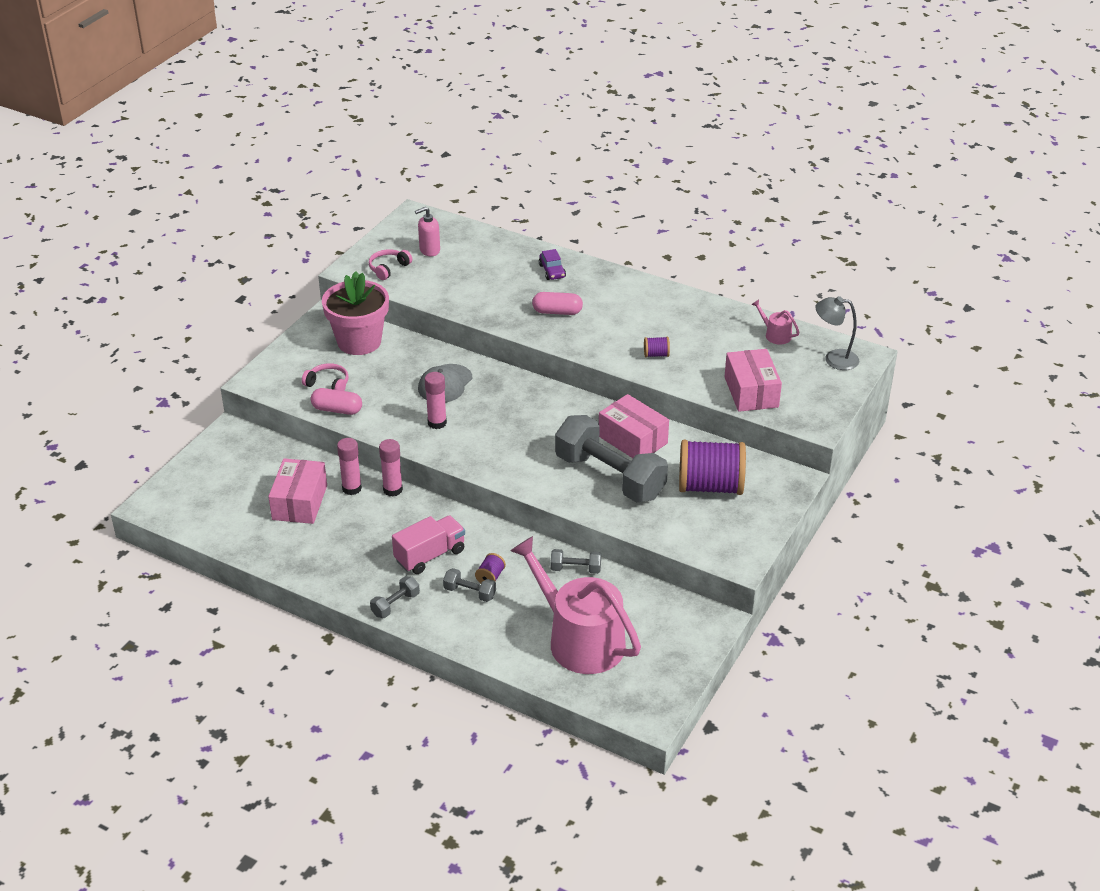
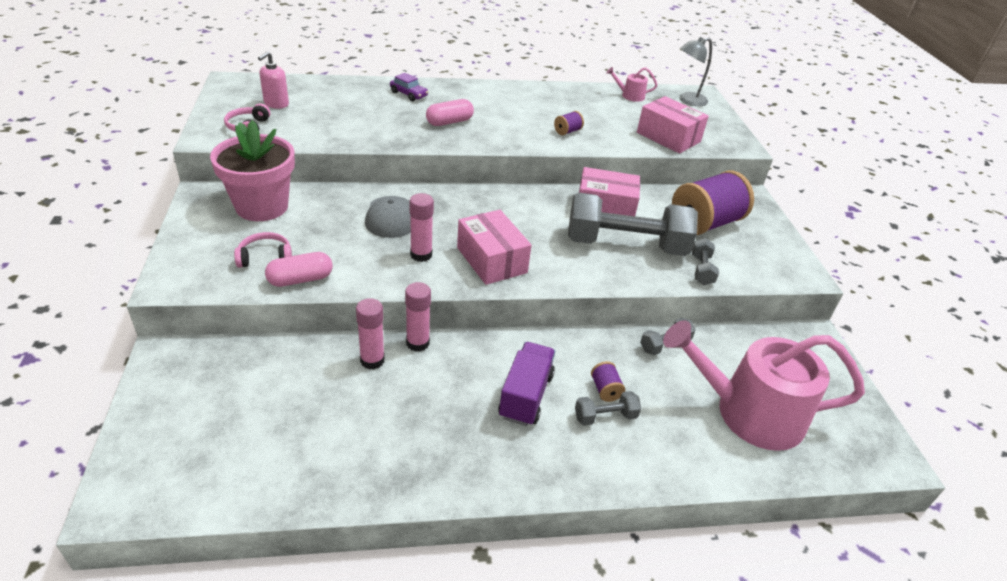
camera: 40 degrees left, 0 degrees up
pink box [268,458,327,524] -> pink box moved to [457,210,531,285]
grey dumbbell [370,576,420,618] -> grey dumbbell moved to [692,238,719,285]
pink truck [392,515,465,574] -> purple truck [498,342,555,426]

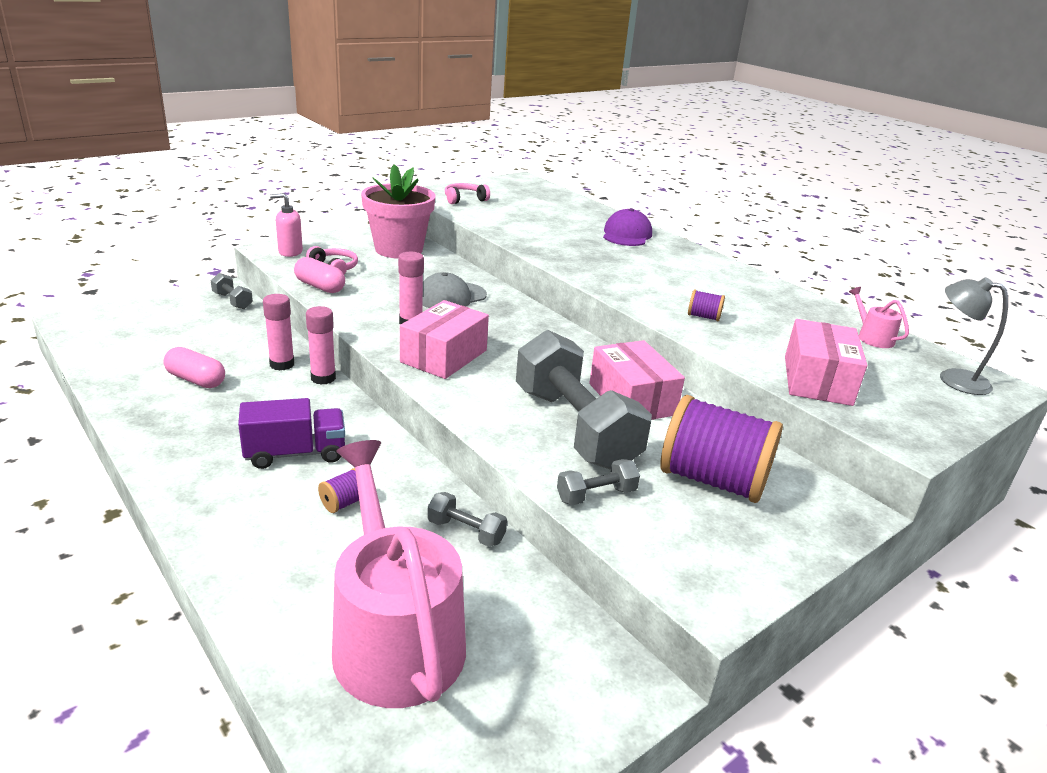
camera: 60 degrees right, 10 degrees down
pink soap dispenser [258,51,289,109] -> pink soap dispenser moved to [270,193,303,257]
purple car [390,73,428,101] -> purple cap [603,208,652,246]
pink capsule [426,99,474,126] -> pink capsule moved to [164,347,225,388]
grey dumbbell [575,391,641,426] -> grey dumbbell moved to [211,273,253,309]

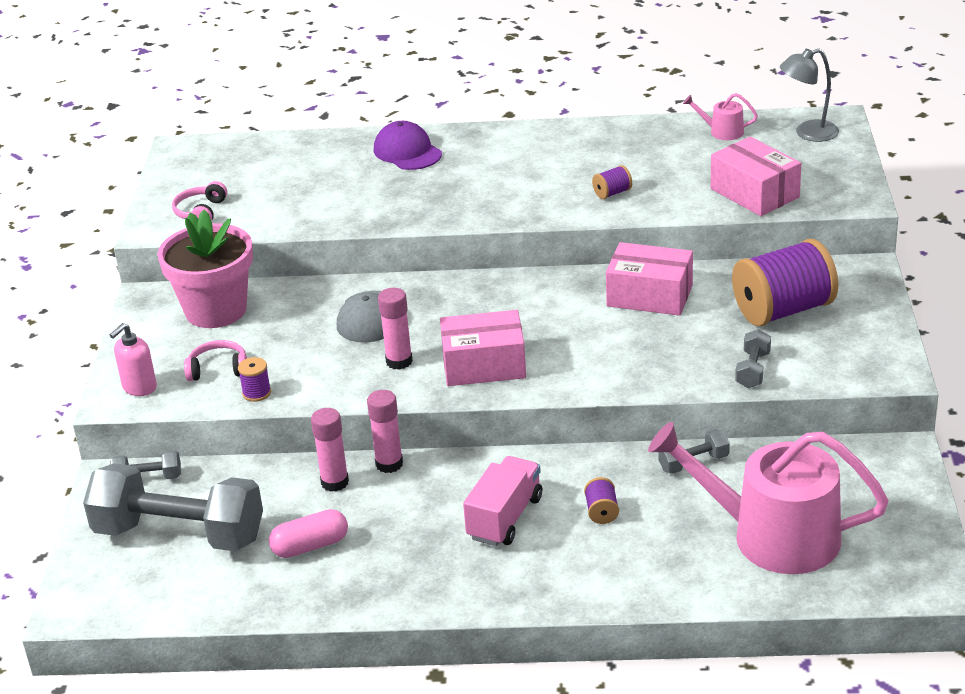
camera: 45 degrees left, 5 degrees up
purple truck [238,398,345,469] -> pink truck [463,456,542,546]
pink capsule [294,257,345,293] -> purple spool [238,357,271,402]
pink box [400,300,489,379] -> pink box turned 75 degrees counterclockwise [440,310,526,386]
grey dumbbell [516,330,652,470] -> grey dumbbell moved to [83,463,263,551]

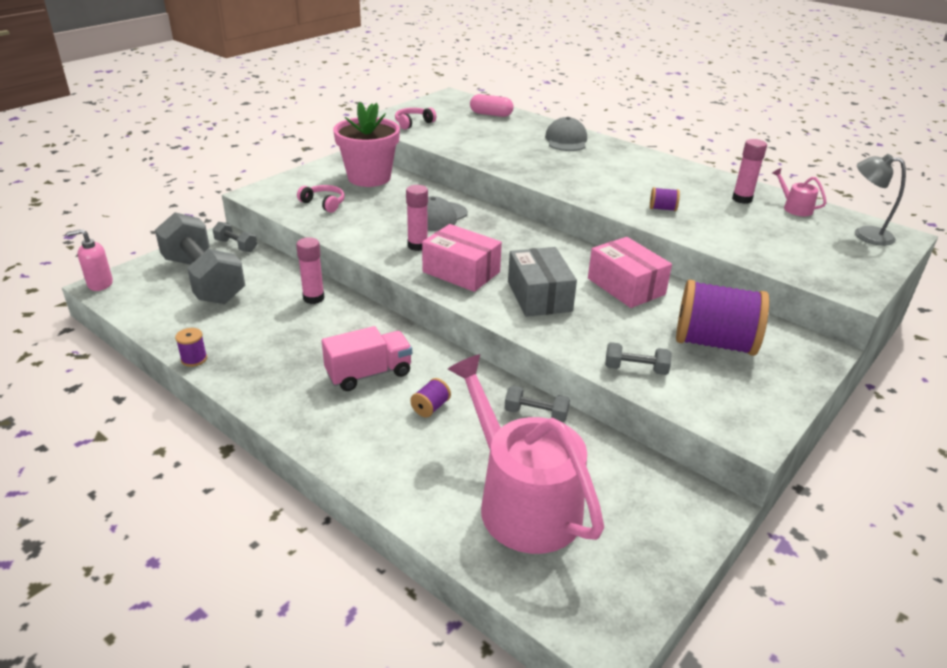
camera: 35 degrees right, 0 degrees up
pink soap dispenser [110,323,157,396] -> pink soap dispenser moved to [67,229,113,291]
purple spool [238,357,271,402] -> purple spool moved to [175,328,207,367]
pink capsule [269,509,348,558] -> pink capsule moved to [470,94,514,117]
pink glue stick [367,390,403,473] -> pink glue stick moved to [732,139,767,204]
purple cap [374,121,442,170] -> grey cap [545,117,587,151]
pink box [711,137,801,216] -> none
grey dumbbell [735,329,771,388] -> grey dumbbell turned 45 degrees clockwise [605,342,672,375]
none -> grey box [508,247,577,317]

